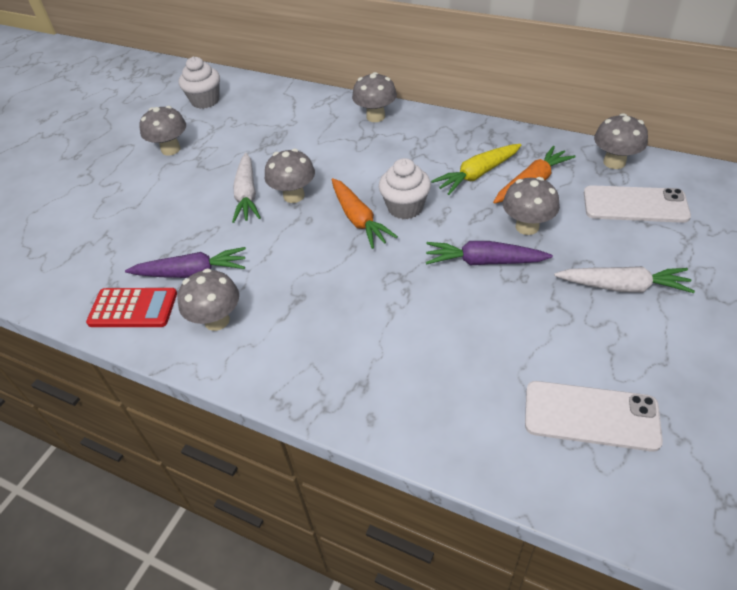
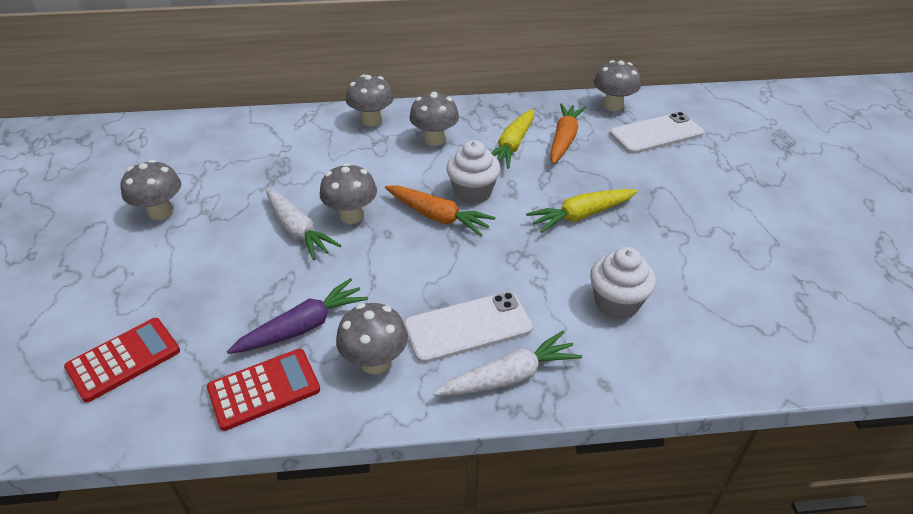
camera: 35 degrees left, 5 degrees down
white cupcake [179,57,220,109] -> white cupcake moved to [590,247,656,319]
purple carrot [426,241,553,266] -> yellow carrot [526,189,638,233]
grey mushroom [503,177,560,235] -> grey mushroom moved to [409,92,459,146]
white phone [525,381,663,452] -> white phone moved to [404,292,533,363]
white carrot [554,266,695,293] -> white carrot moved to [433,331,582,396]
none -> red calculator [64,318,180,403]

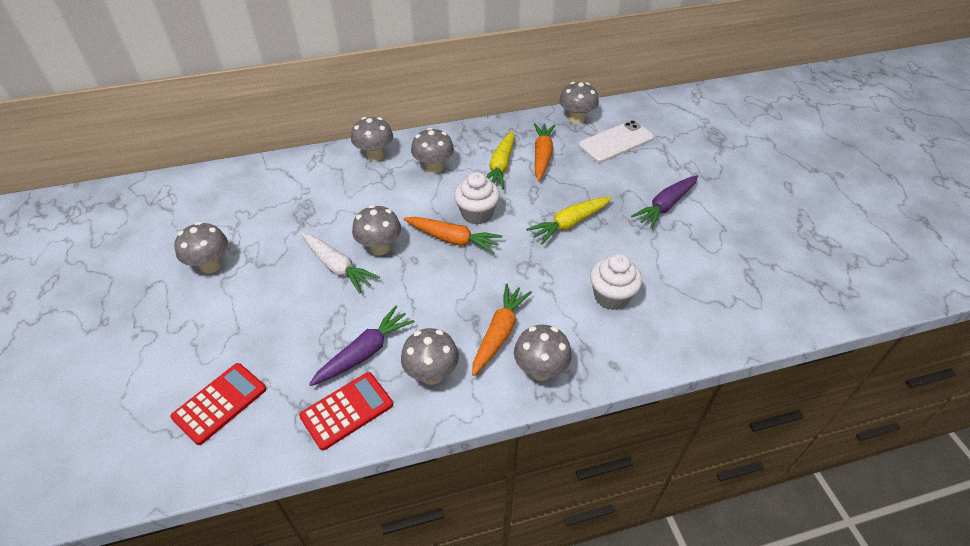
camera: 10 degrees left, 5 degrees up
white phone [404,292,533,363] -> orange carrot [472,284,532,376]
white carrot [433,331,582,396] -> grey mushroom [514,325,572,381]
none -> purple carrot [631,175,698,229]

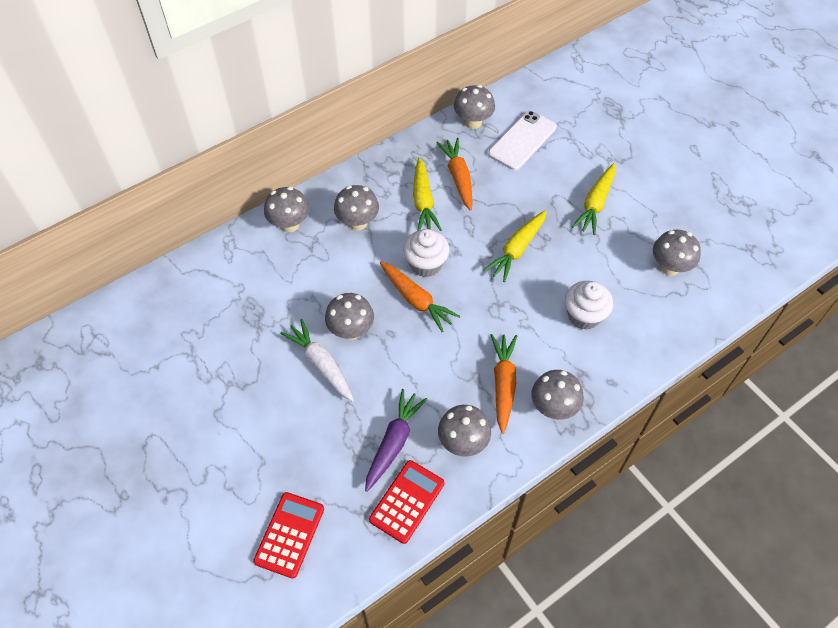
camera: 20 degrees left, 10 degrees up
grey mushroom [174,222,228,274] -> grey mushroom moved to [653,230,701,276]
white carrot [301,233,380,293] -> white carrot turned 150 degrees counterclockwise [280,319,354,402]
orange carrot [404,217,502,254] -> orange carrot turned 45 degrees clockwise [380,262,460,332]
purple carrot [631,175,698,229] -> yellow carrot [572,163,615,235]

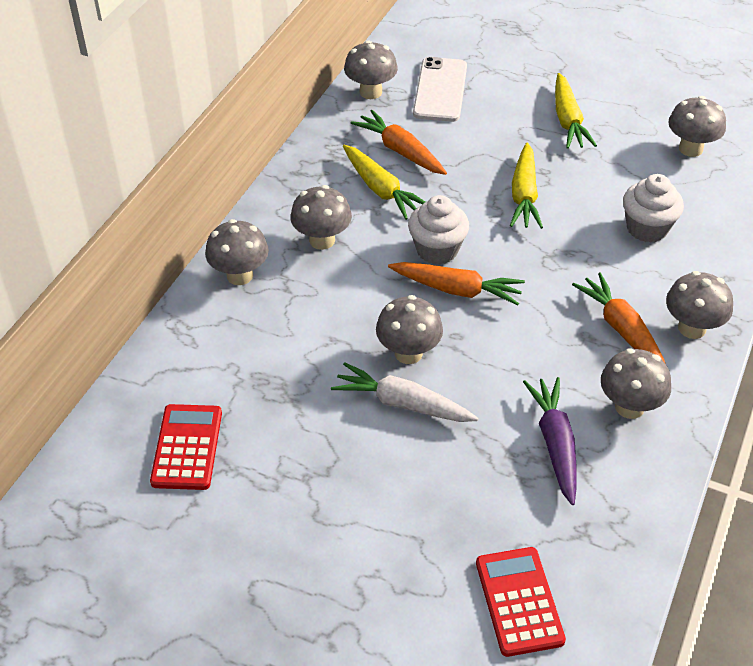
camera: 30 degrees left, 10 degrees down
red calculator [369,460,444,544] -> red calculator moved to [150,404,222,490]

